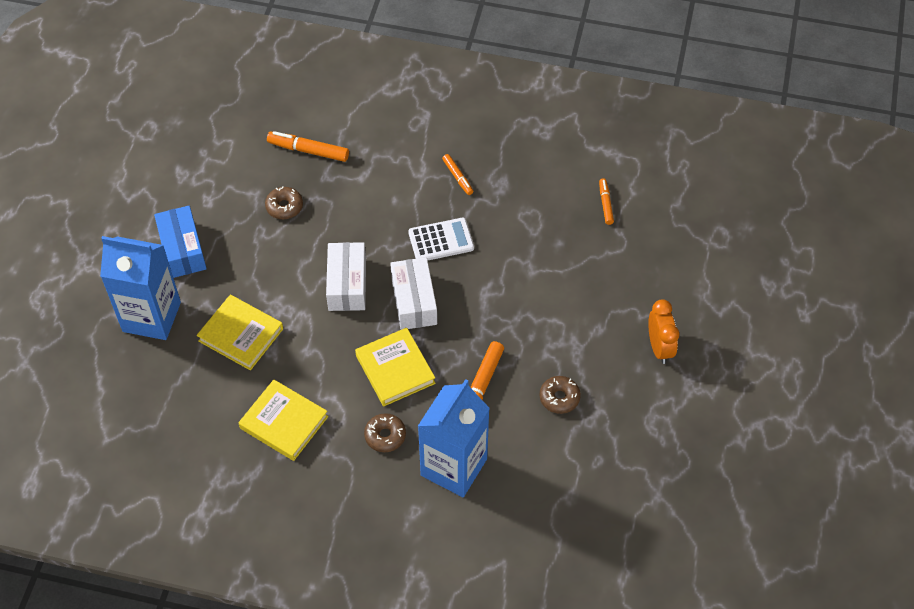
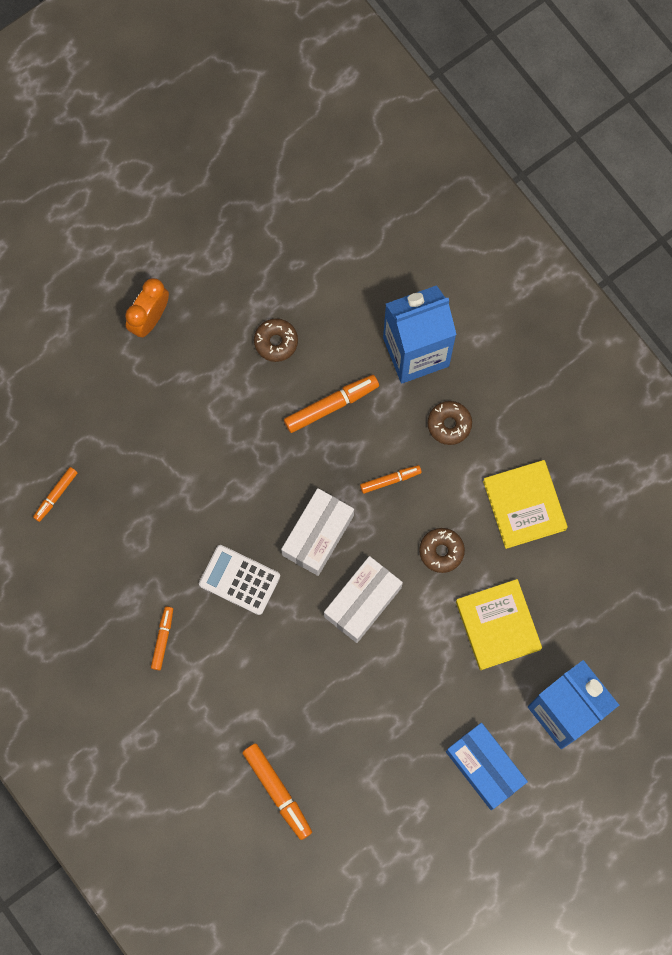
camera: 140 degrees left, 20 degrees up
blue box [154,206,207,278] -> blue box turned 60 degrees counterclockwise [446,723,528,810]
brown donut [265,186,303,219] -> brown donut moved to [419,528,465,573]
yellow book [355,328,436,406] -> orange marker [360,465,422,494]

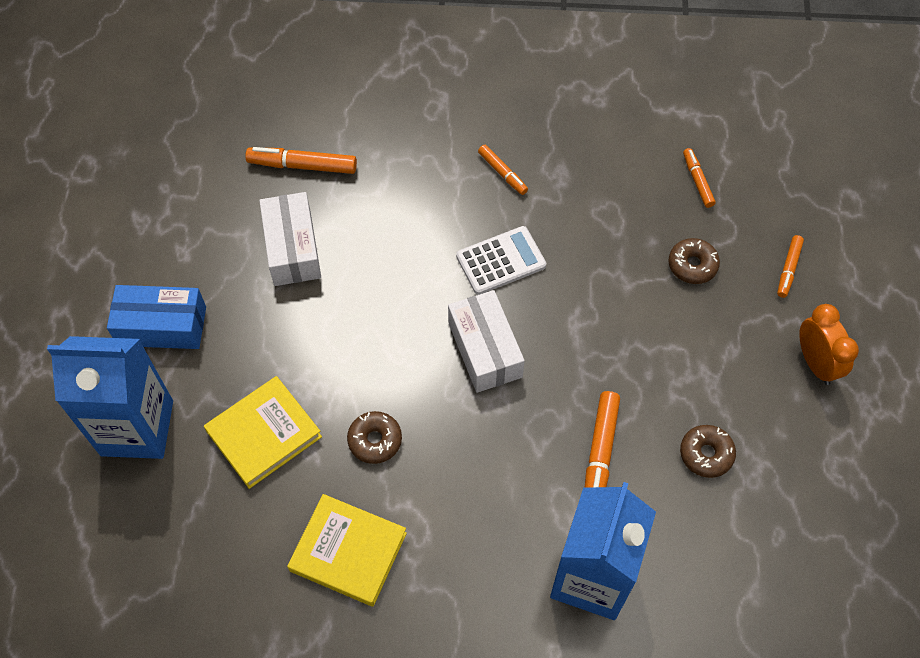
camera: 130 degrees right, 15 degrees down
white box [324,556,403,643] -> white box moved to [259,192,321,286]
orange marker [360,465,422,494] -> orange marker moved to [777,235,804,298]
brown donut [428,401,472,445] -> brown donut moved to [669,238,720,284]
yellow book [456,579,542,670] -> yellow book turned 60 degrees counterclockwise [204,376,322,489]

